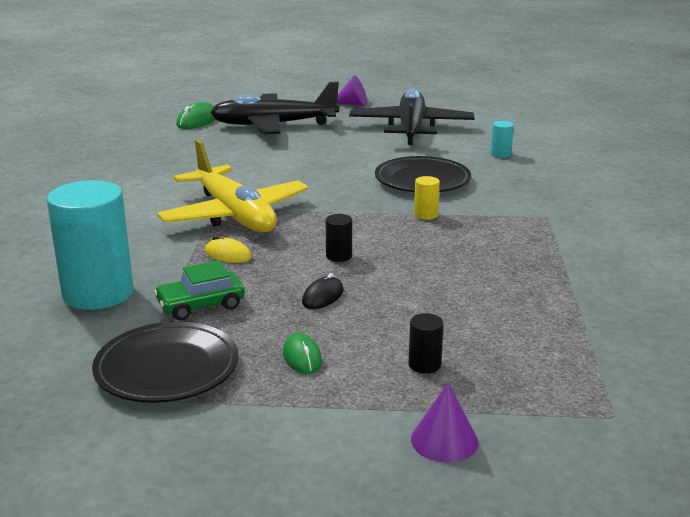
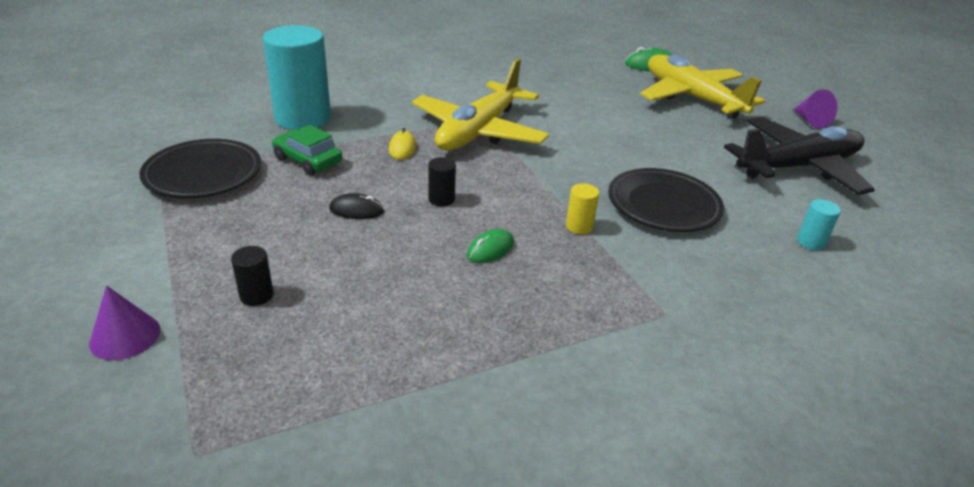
camera: 60 degrees right, 10 degrees up
black plane [210,82,339,134] -> yellow plane [640,54,765,119]
green mouse [283,333,322,374] -> green mouse moved to [467,229,514,263]

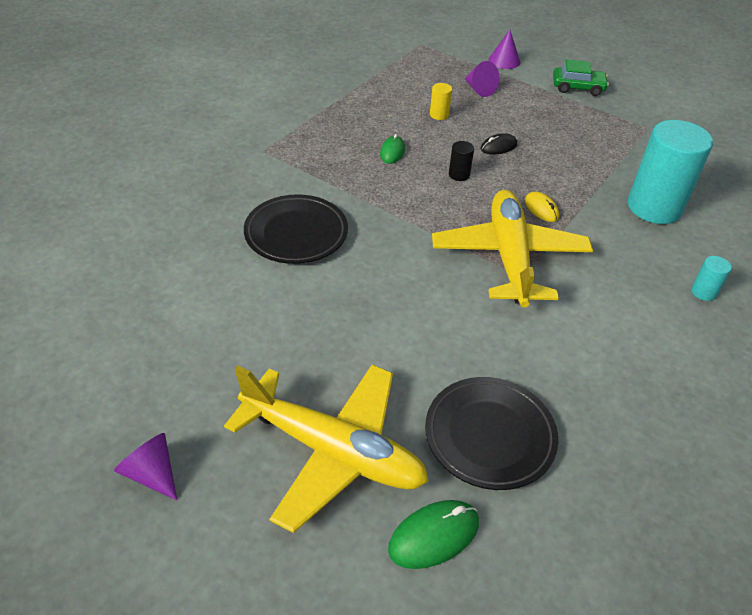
camera: 150 degrees right, 10 degrees up
black plate [139,139,261,198] -> black plate moved to [425,377,558,490]
black cylinder [231,246,274,306] -> purple cone [465,61,500,97]
green car [272,125,343,176] -> green car moved to [553,59,609,96]
yellow cylinder [566,183,599,234] -> yellow cylinder moved to [430,83,452,120]
black plane [724,117,875,195] -> none
turquoise cylinder [797,199,841,250] -> turquoise cylinder moved to [691,256,731,301]

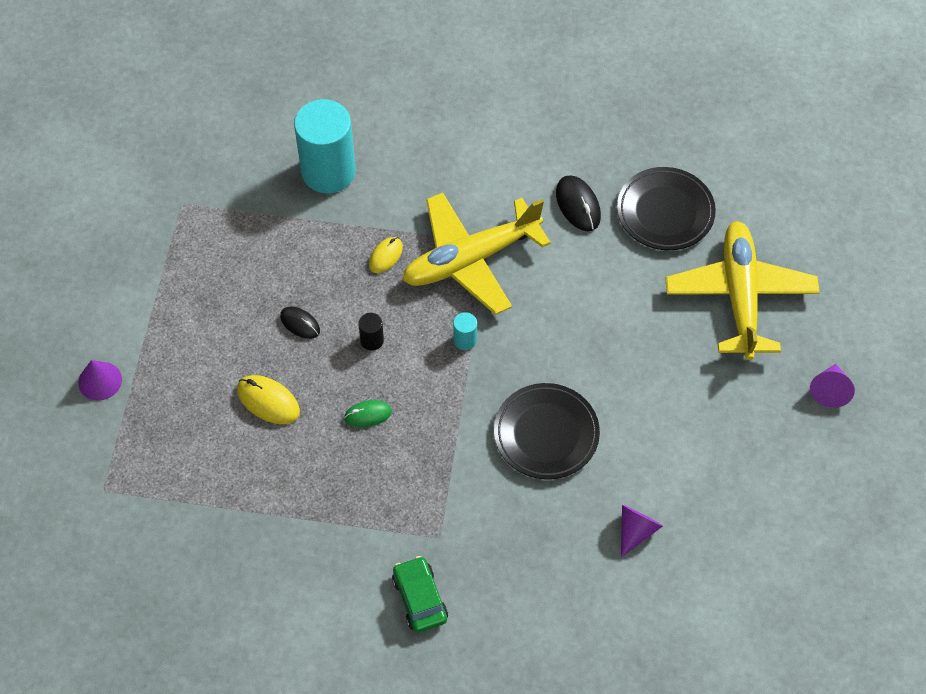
camera: 115 degrees left, 15 degrees up
green mouse [388,500,479,569] -> none
yellow cylinder [430,83,452,120] -> yellow mouse [237,375,300,424]
purple cone [465,61,500,97] -> purple cone moved to [621,505,663,557]
green car [553,59,609,96] -> green car moved to [392,556,448,633]
turquoise cylinder [691,256,731,301] -> turquoise cylinder moved to [453,312,477,350]
none -> black mouse [556,175,601,231]

